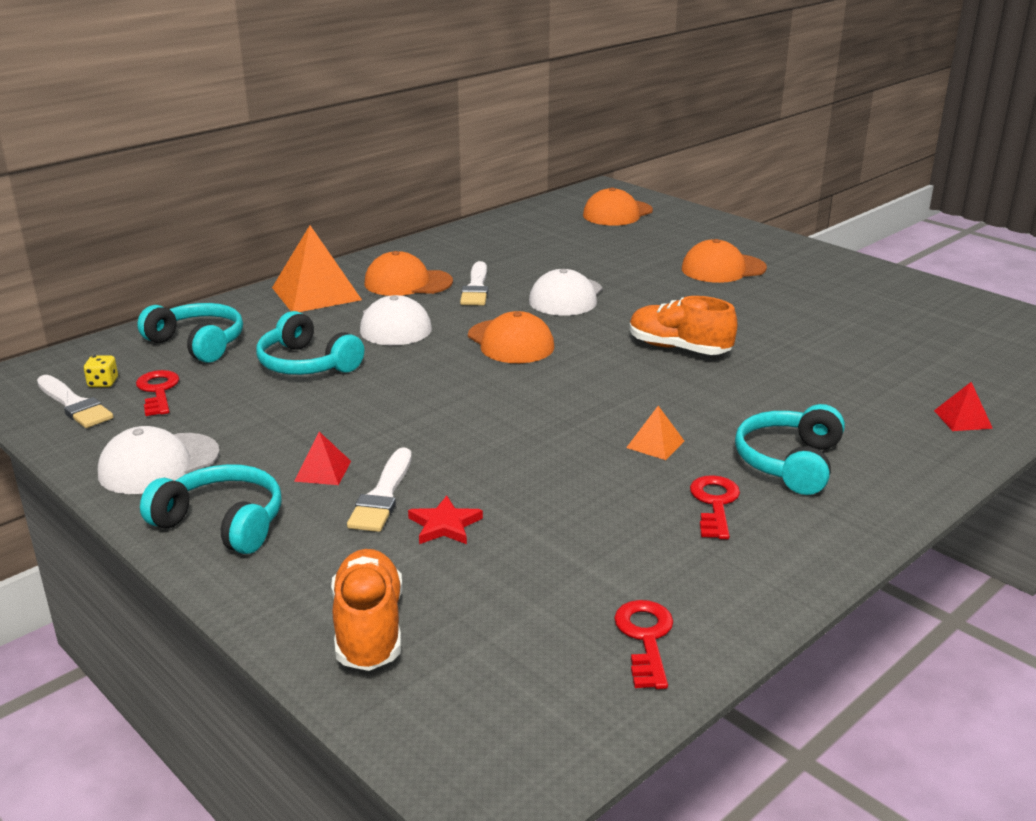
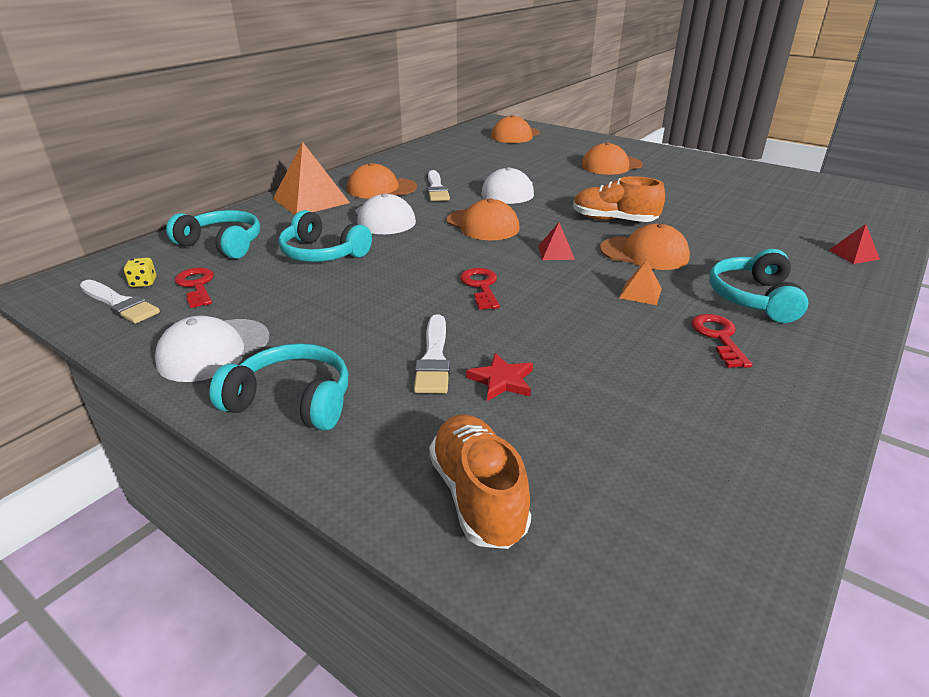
camera: 10 degrees left, 5 degrees up
red pyramid [294,432,351,485] -> red pyramid moved to [538,222,575,260]
red key [614,600,673,689] -> red key moved to [460,268,500,310]
none -> orange cap [600,224,690,270]

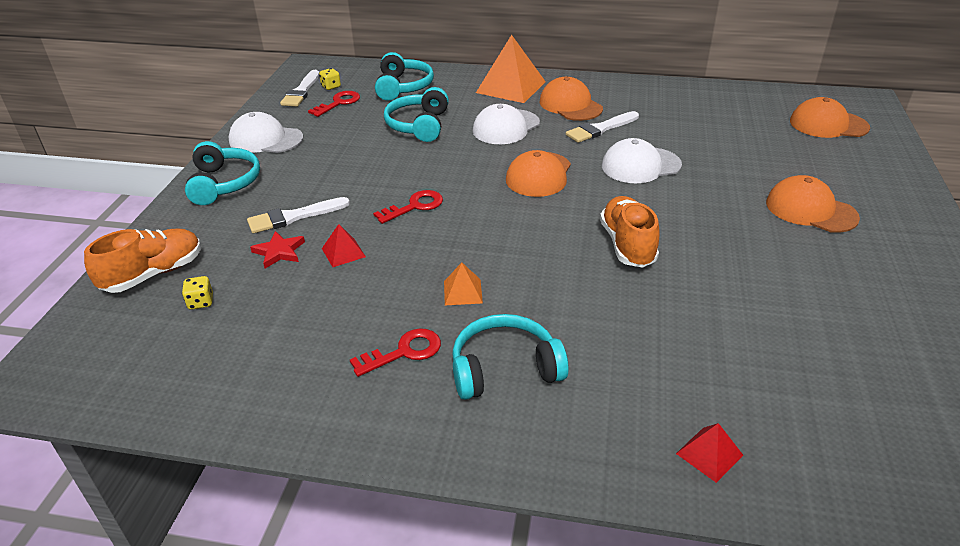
camera: 65 degrees right, 5 degrees up
red pyramid [538,222,575,260] -> red pyramid moved to [322,224,366,267]
orange cap [600,224,690,270] -> none
none -> yellow dice [182,276,213,310]

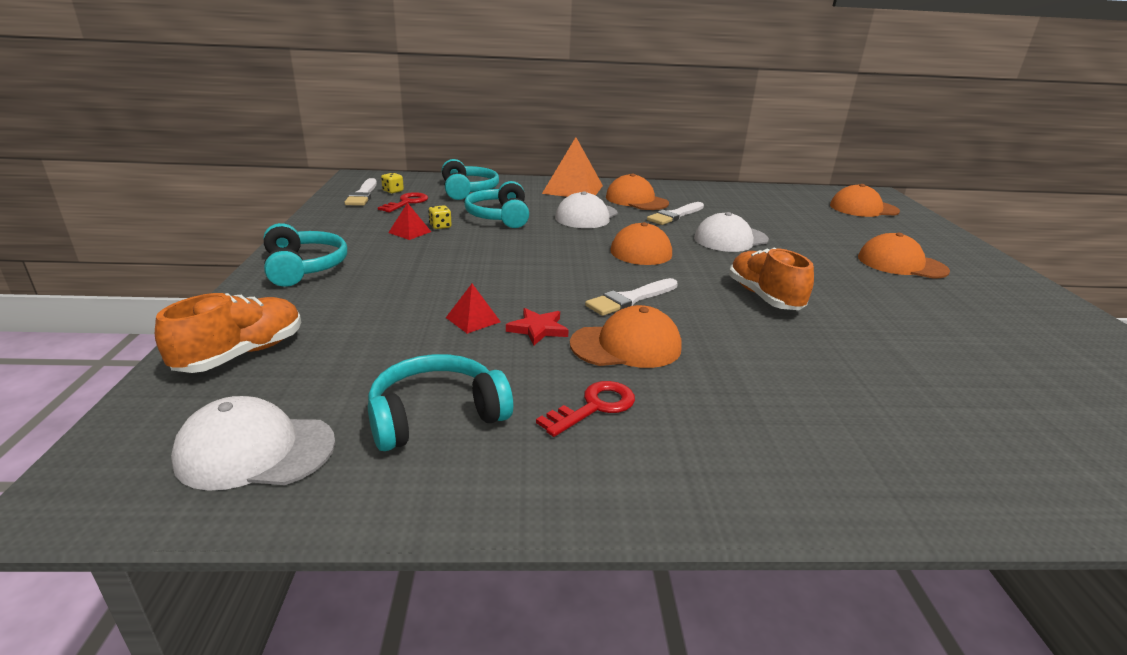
camera: 15 degrees left, 10 degrees down
yellow dice [182,276,213,310] -> yellow dice moved to [428,205,451,229]
white cap [229,112,303,153] -> white cap moved to [171,396,335,491]
white brush [247,197,350,233] -> white brush moved to [585,278,678,316]
red star [250,231,305,269] -> red star moved to [506,308,569,346]
red key [373,190,443,224] -> none
orange pyramid [444,262,483,305] -> orange cap [570,305,681,368]
turquoise headphones [452,314,569,400] -> turquoise headphones moved to [368,354,513,451]
red pyramid [676,423,743,483] -> red pyramid moved to [388,203,431,240]

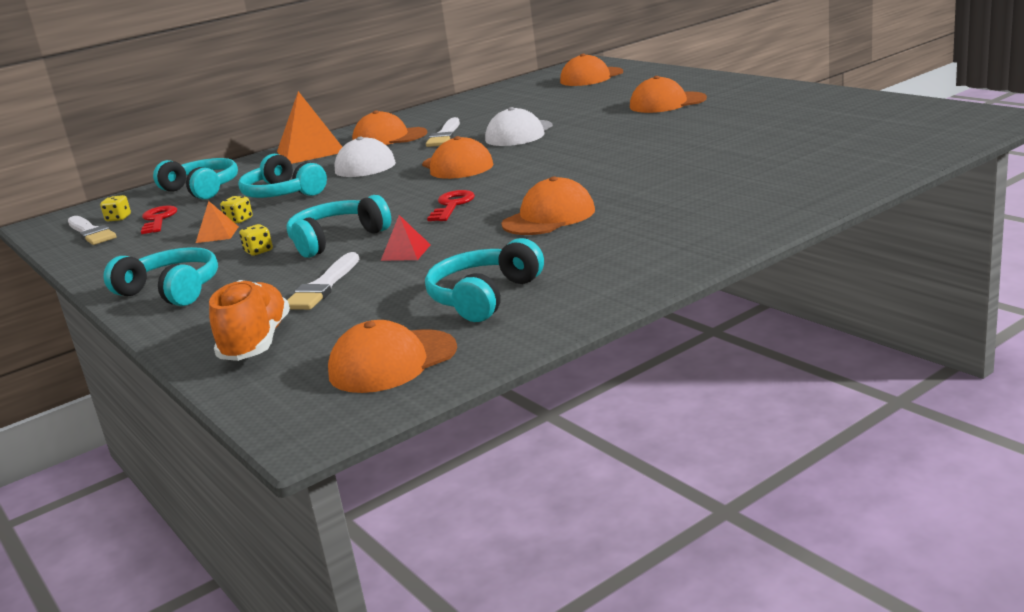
camera: 30 degrees left, 5 degrees down
white cap [171,396,335,491] -> orange cap [328,320,457,393]
red pyramid [388,203,431,240] -> orange pyramid [196,201,239,243]
red star [506,308,569,346] -> none
red key [536,381,635,437] -> red key moved to [427,190,475,221]
white brush [585,278,678,316] -> white brush moved to [287,252,359,310]
orange shoe [729,248,814,310] -> none
none -> yellow dice [240,224,273,256]
none -> turquoise headphones [286,195,391,258]

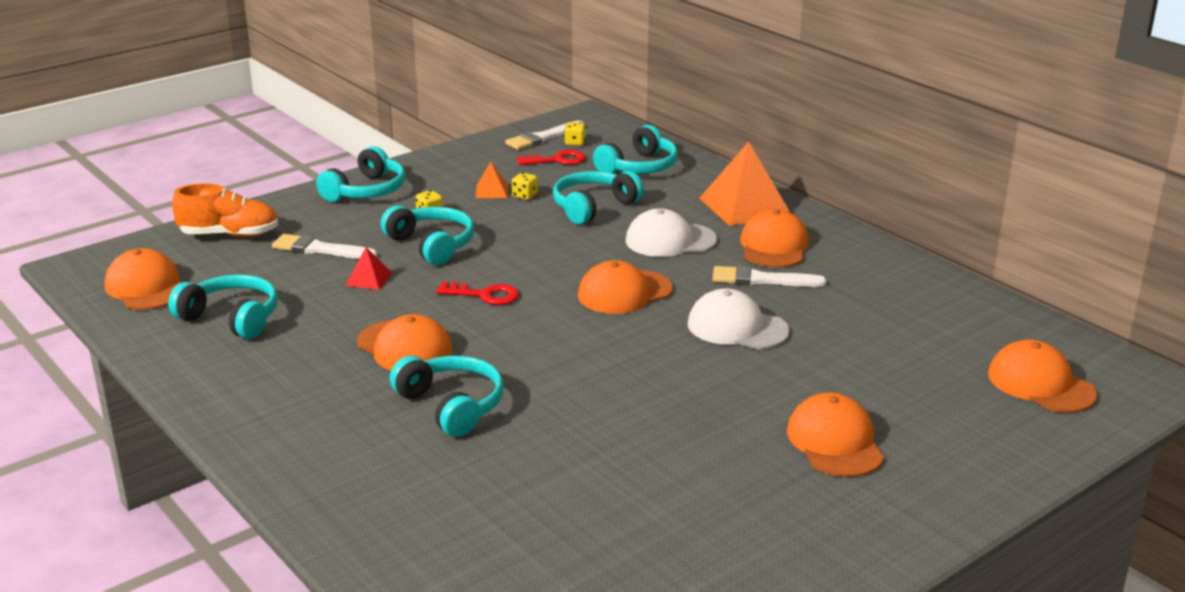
camera: 85 degrees right, 5 degrees up
none -> turquoise headphones [390,356,504,437]

